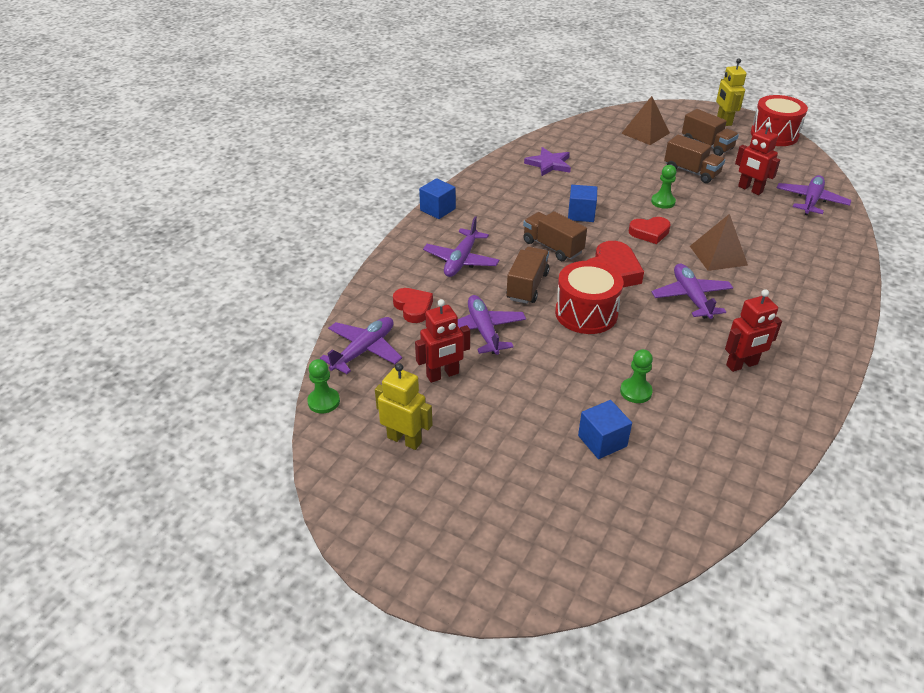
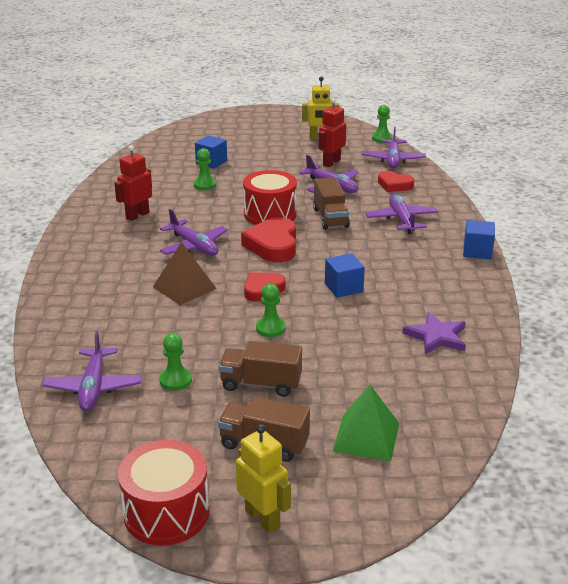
camera: 150 degrees right, 10 degrees down
brown truck [523,211,587,261] -> none
brown pyramid [621,96,670,145] -> green pyramid [333,385,400,462]
red robot [735,122,780,195] -> green pawn [159,333,192,391]

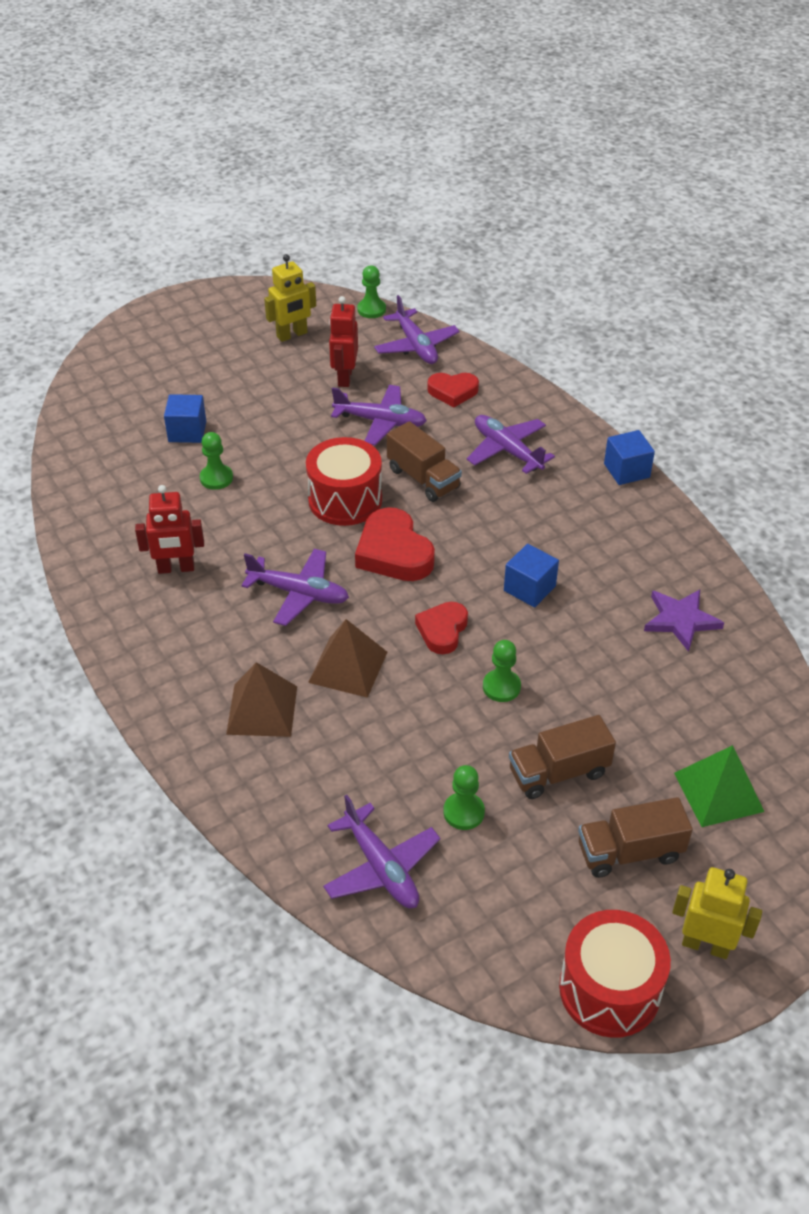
camera: 30 degrees left, 15 degrees up
red robot [114,145,152,221] -> red robot turned 105 degrees counterclockwise [135,485,204,574]
none -> brown pyramid [226,662,297,737]

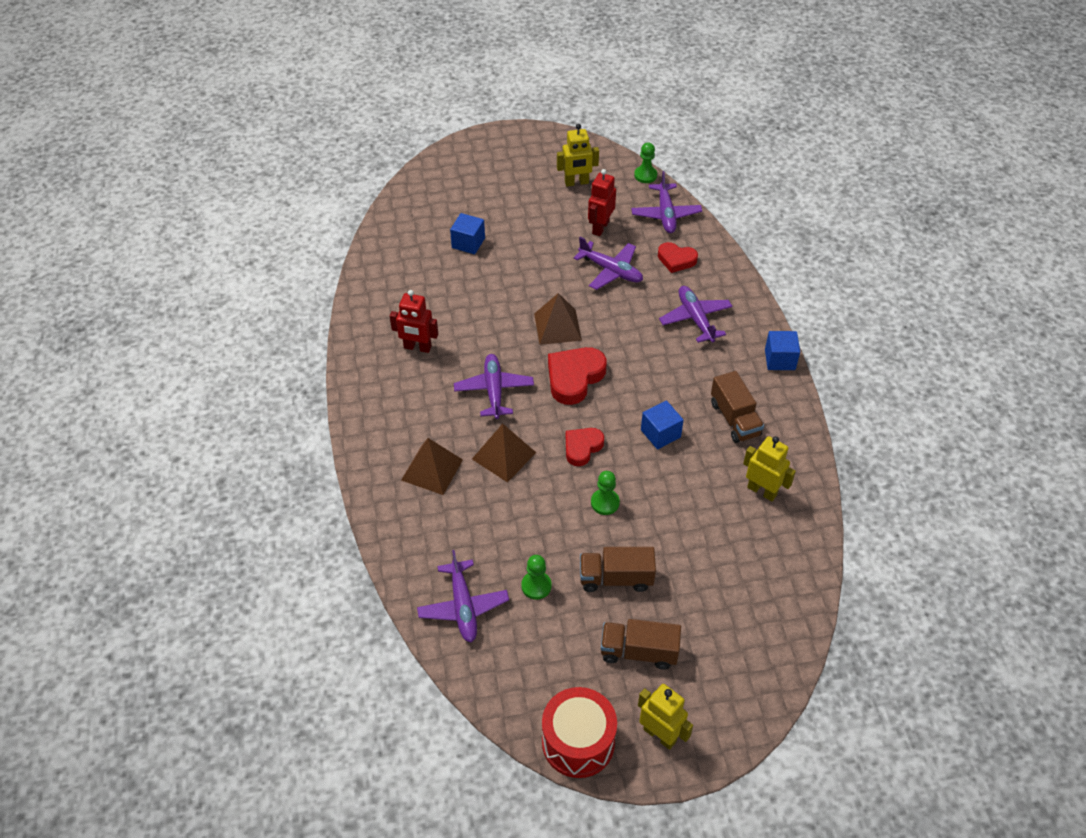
camera: 20 degrees right, 5 degrees up
green pawn [200,432,233,490] -> none
purple plane [241,549,349,626] -> purple plane turned 135 degrees counterclockwise [454,354,534,419]
red drum [306,437,382,526] -> brown pyramid [534,293,582,345]
red heart [355,507,435,581] -> red heart turned 45 degrees clockwise [548,347,607,405]
brown truck [387,421,462,502] -> brown truck moved to [711,371,764,443]
purple star [644,590,724,652] -> yellow robot [743,436,796,501]
green pyramid [674,745,764,827] -> none

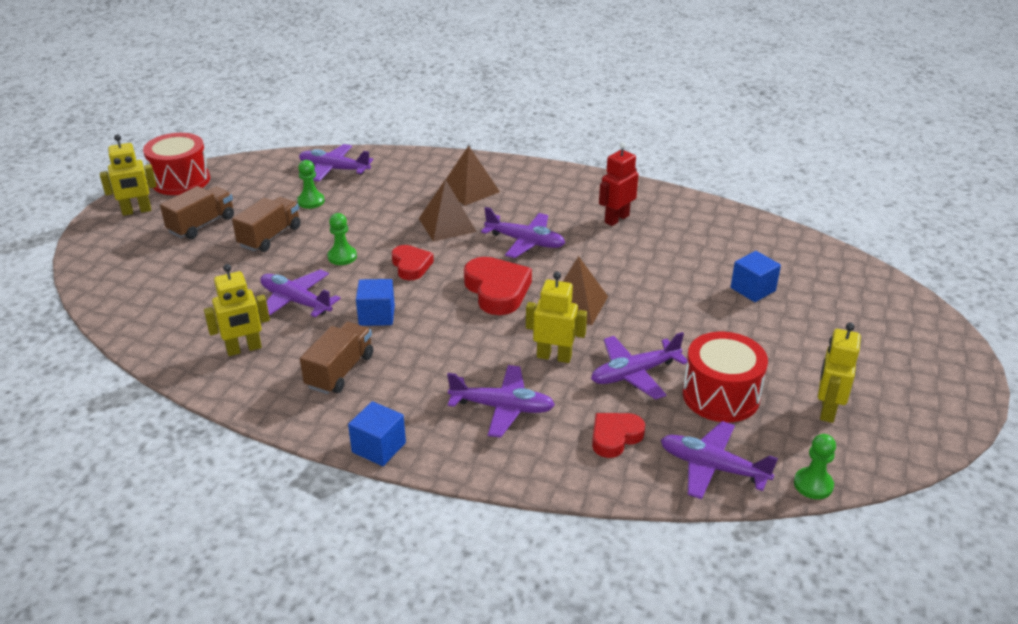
camera: 120 degrees right, 15 degrees down
red robot [588,169,616,236] -> red drum [683,332,768,422]
brown truck [711,371,764,443] -> brown truck turned 105 degrees clockwise [300,322,373,394]
none -> purple plane [260,269,341,317]
none -> yellow robot [526,272,587,363]

